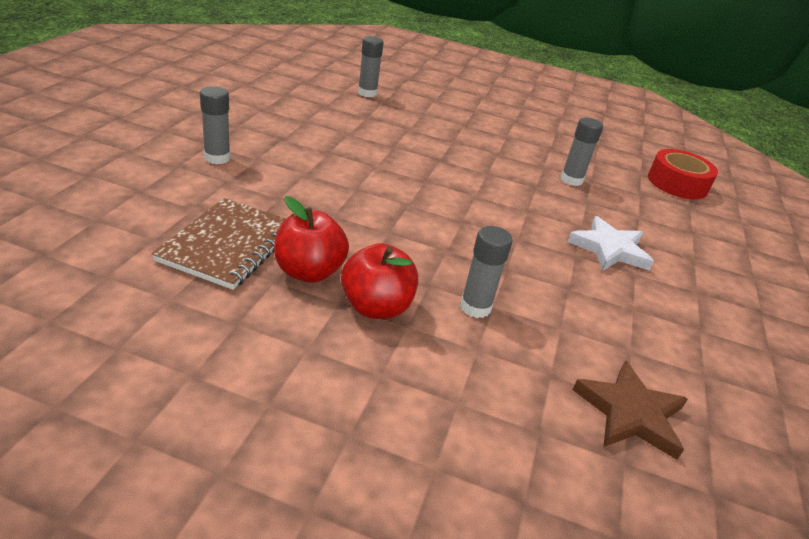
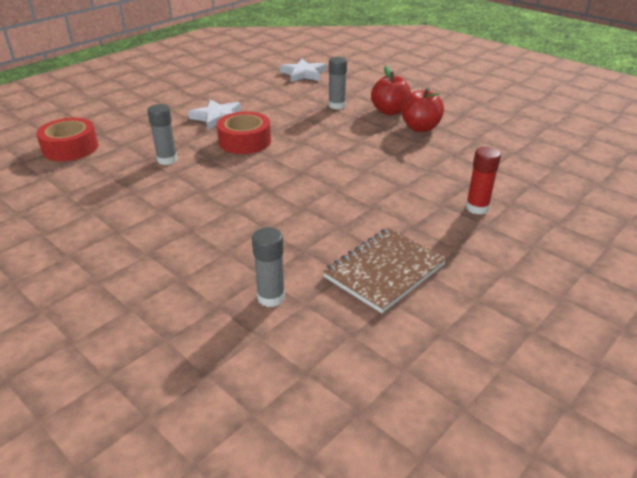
camera: 150 degrees left, 0 degrees up
brown notebook [152,198,286,290] -> brown notebook moved to [323,228,447,313]
grey glue stick [200,86,231,164] -> red glue stick [466,147,501,214]
brown star [573,360,688,460] -> white star [280,59,326,82]
none -> red tape [217,112,271,154]

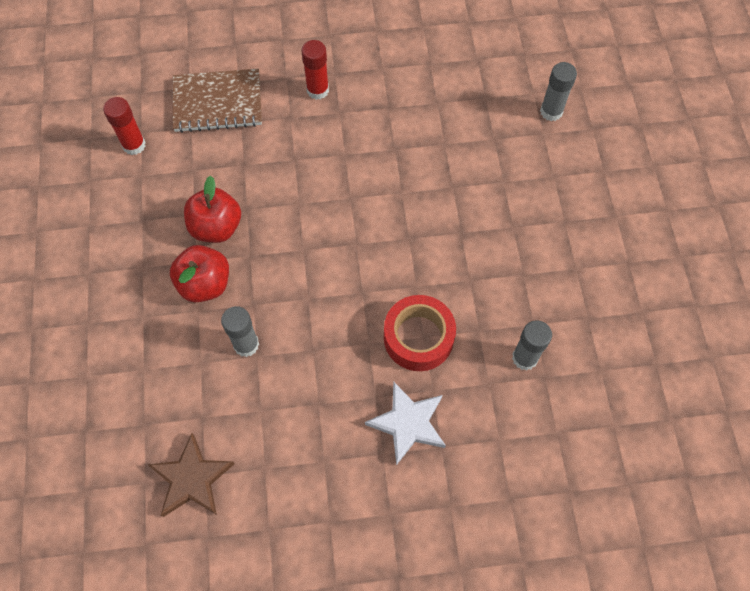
camera: 140 degrees left, 30 degrees up
red tape [36,118,98,161] -> none
white star [280,59,326,82] -> brown star [148,433,235,517]
brown notebook [323,228,447,313] -> brown notebook moved to [173,69,262,133]
none -> red glue stick [103,97,146,155]

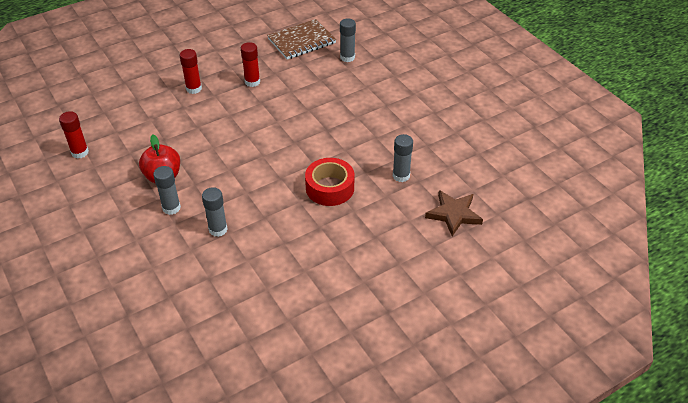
camera: 25 degrees left, 20 degrees down
brown star [148,433,235,517] -> brown star moved to [425,190,483,236]
red apple [170,245,229,302] -> grey glue stick [153,166,181,215]
brown notebook [173,69,262,133] -> brown notebook moved to [267,19,336,60]
white star [365,382,446,465] -> none
none -> red glue stick [241,42,260,87]

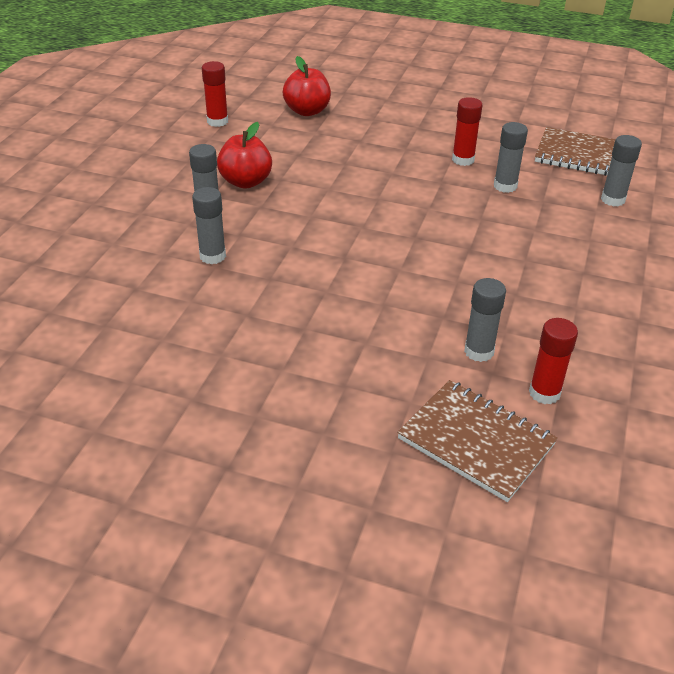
camera: 50 degrees right, 5 degrees down
red glue stick [179,49,202,94] -> red glue stick moved to [529,318,578,404]
red tape [305,158,354,206] -> none
brown star [425,190,483,236] -> brown notebook [397,380,558,502]
none -> red apple [283,56,331,116]
none -> grey glue stick [494,122,528,193]

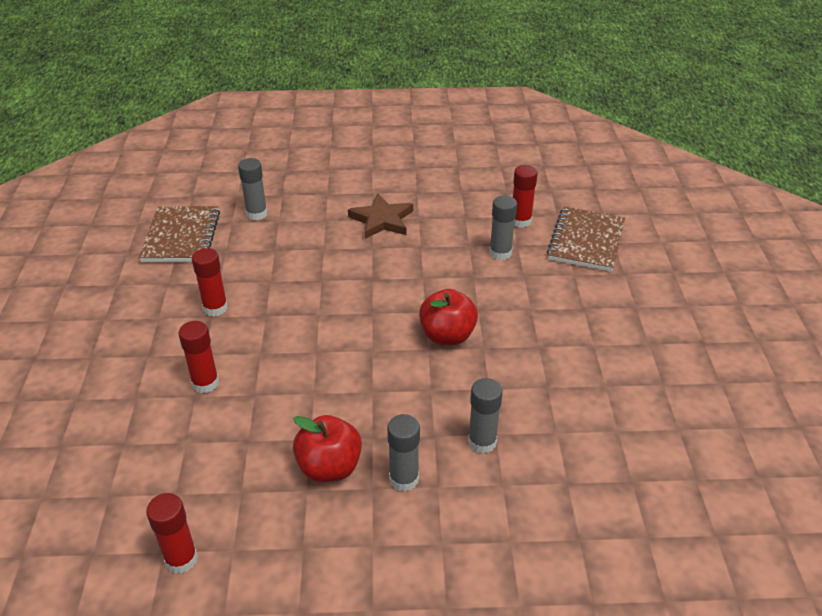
camera: 110 degrees left, 0 degrees up
red apple [283,56,331,116] -> red apple moved to [419,289,478,345]
grey glue stick [494,122,528,193] -> none
none -> red glue stick [179,321,219,393]
none -> brown star [348,194,413,239]

